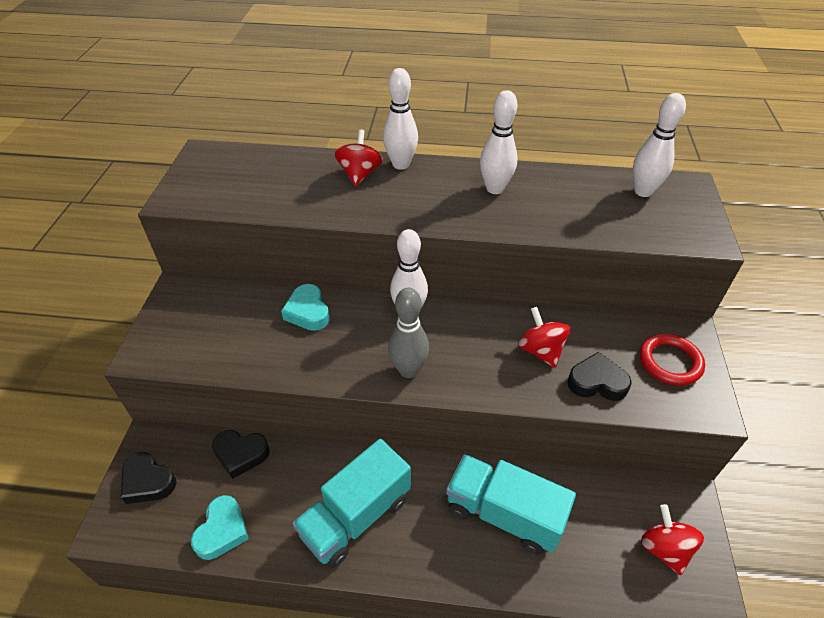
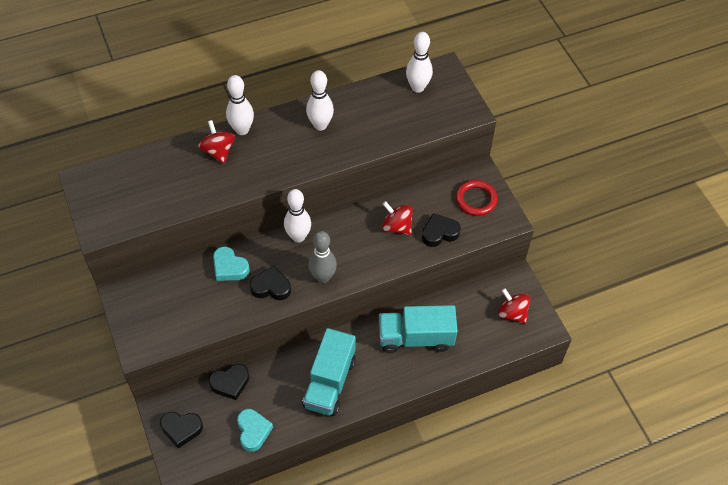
camera: 30 degrees left, 10 degrees up
none -> black heart [250,266,291,300]

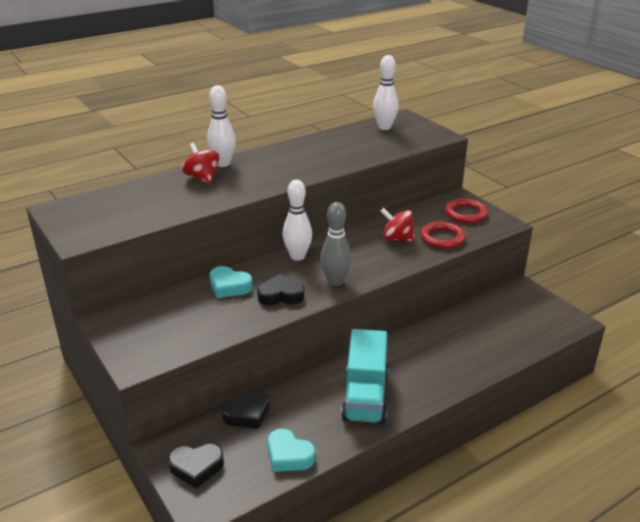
camera: 10 degrees left, 25 degrees down
turquoise heart [237,409,273,452] -> turquoise heart turned 150 degrees clockwise [268,429,315,472]
white bowling pin [306,70,334,131] -> none
turquoise truck [379,305,458,353] -> none
black heart [422,213,461,247] -> red ring [420,222,466,249]
red spinning top [498,288,531,324] -> none

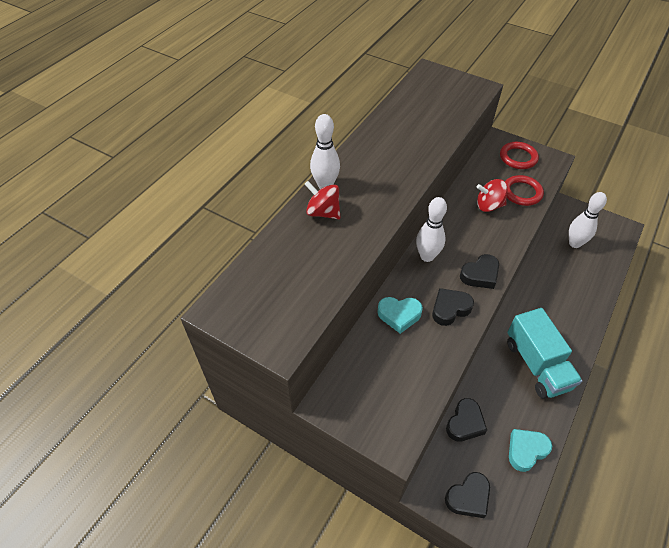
camera: 25 degrees left, 20 degrees up
turquoise heart [268,429,315,472] -> turquoise heart turned 135 degrees clockwise [509,429,552,472]
grey bowling pin [320,202,352,286] -> black heart [460,254,499,289]
white bowling pin [373,55,399,130] -> white bowling pin moved to [569,192,607,248]

